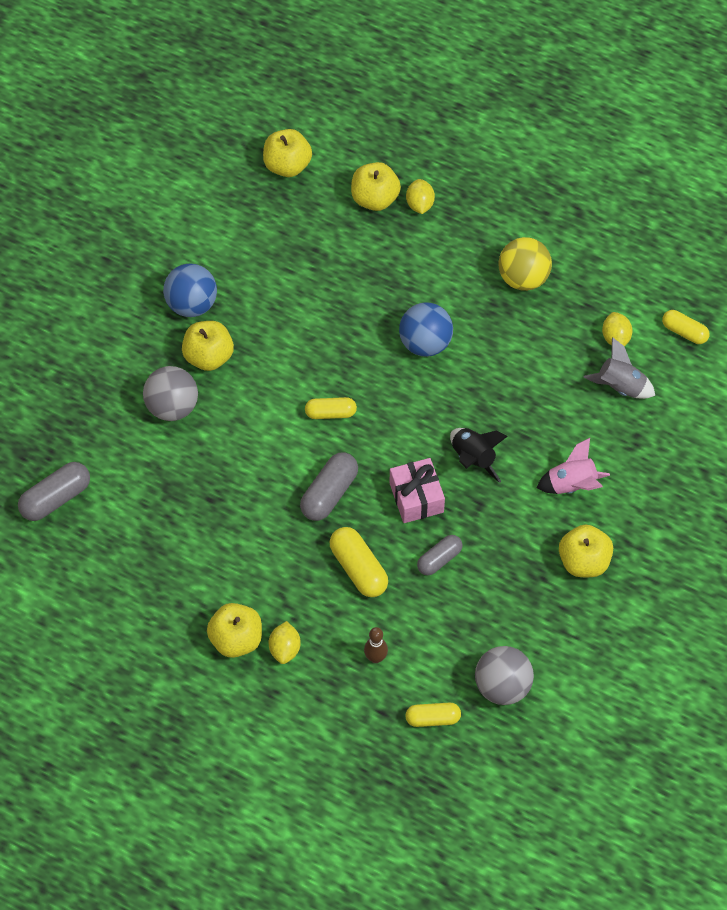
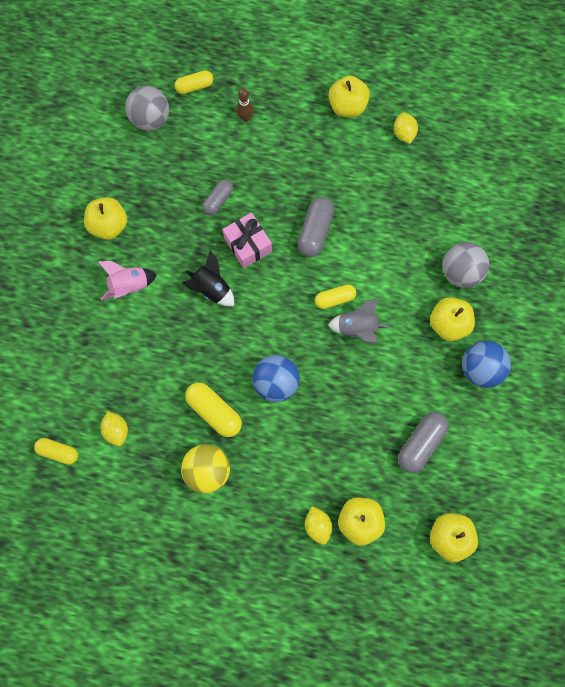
camera: 165 degrees right, 15 degrees up
grey capsule [18,462,90,521] -> grey capsule moved to [398,412,449,473]
yellow lemon [269,621,301,664] -> yellow lemon moved to [394,113,418,144]
yellow capsule [330,527,388,597] -> yellow capsule moved to [185,382,242,437]
grey rocket [583,337,655,399] -> grey rocket moved to [328,298,390,344]

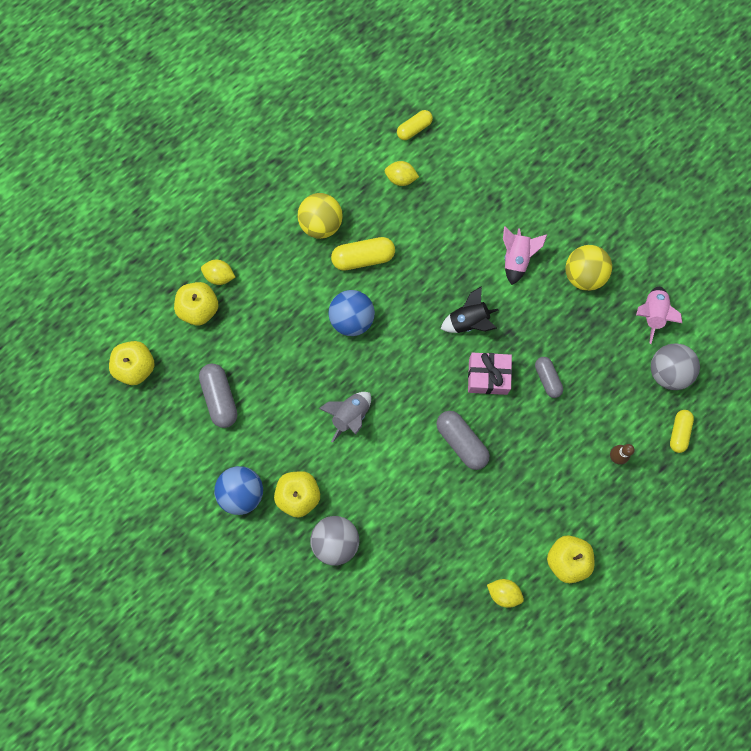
camera: 125 degrees right, 0 degrees up
yellow apple [84,197,127,240] -> yellow ball [565,245,612,291]
yellow capsule [315,284,356,309] -> none
none -> pink rocket [636,287,682,344]

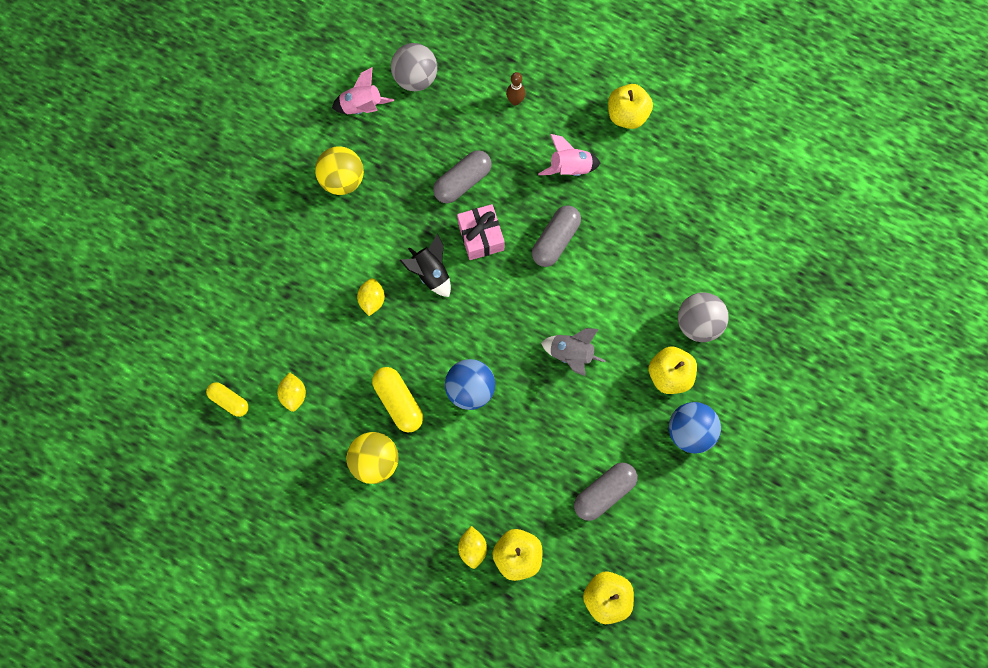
camera: 110 degrees left, 0 degrees up
yellow lemon [487,579,524,608] -> yellow lemon moved to [357,278,385,316]
pink rocket [503,226,547,285] -> pink rocket moved to [538,134,601,176]
grey capsule [535,357,563,398] -> grey capsule [433,150,492,203], size x1.52
yellow capsule [670,410,694,453] -> none

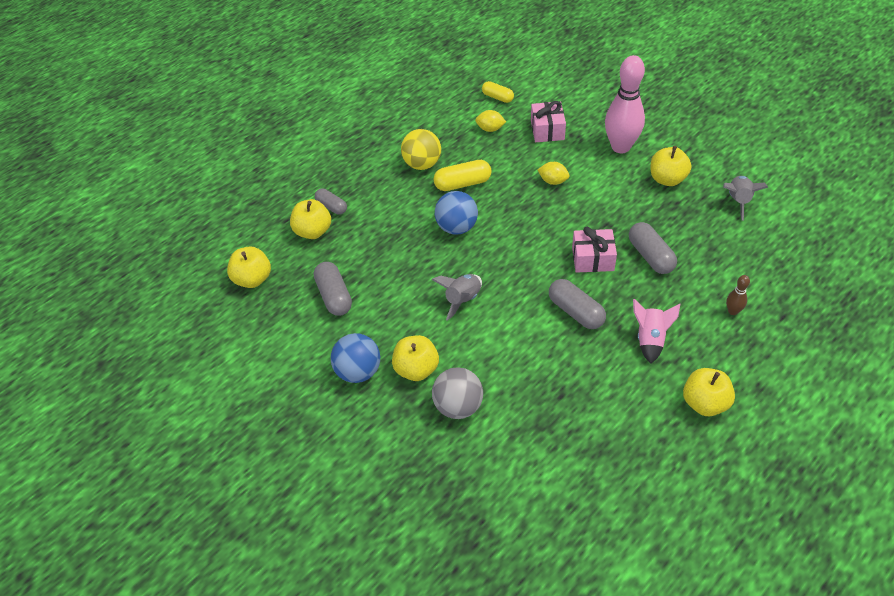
camera: 110 degrees right, 25 degrees down
yellow capsule [206,382,249,417] -> yellow capsule turned 75 degrees clockwise [482,81,514,103]
yellow ball [315,146,364,195] -> yellow apple [651,146,692,186]
pink rocket [332,67,394,115] -> grey rocket [723,176,768,221]
grey ball [391,43,438,91] -> none
black rocket [400,233,451,297] -> none
yellow lemon [458,526,487,569] -> grey capsule [315,189,347,215]
none -> pink gift [531,101,566,142]
none -> pink bowling pin [605,55,645,153]

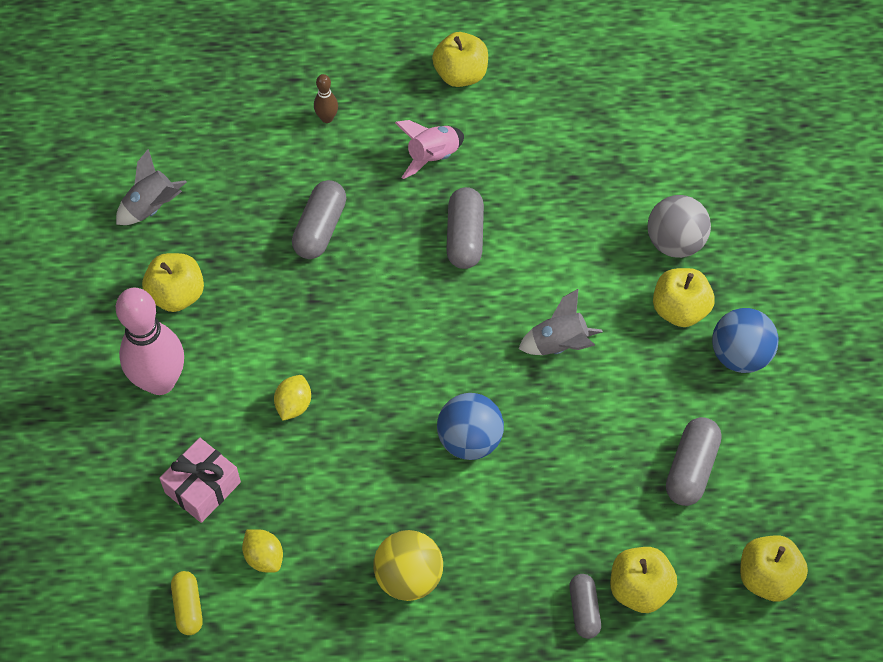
camera: 140 degrees left, 10 degrees up
yellow capsule [433,160,492,191] -> none
yellow lemon [537,162,570,185] -> yellow lemon turned 45 degrees clockwise [274,375,311,421]
pink gift [572,227,617,273] -> none

